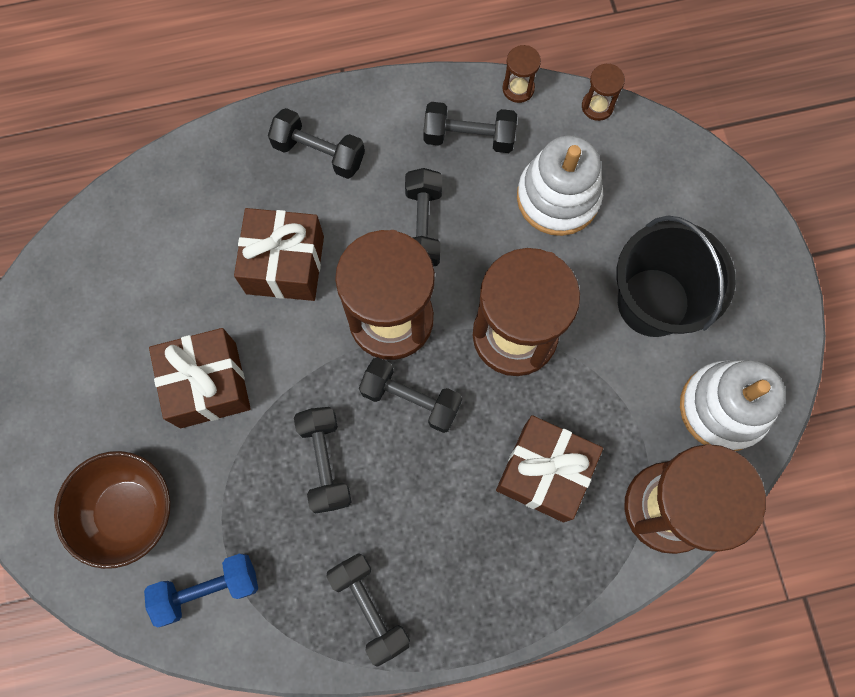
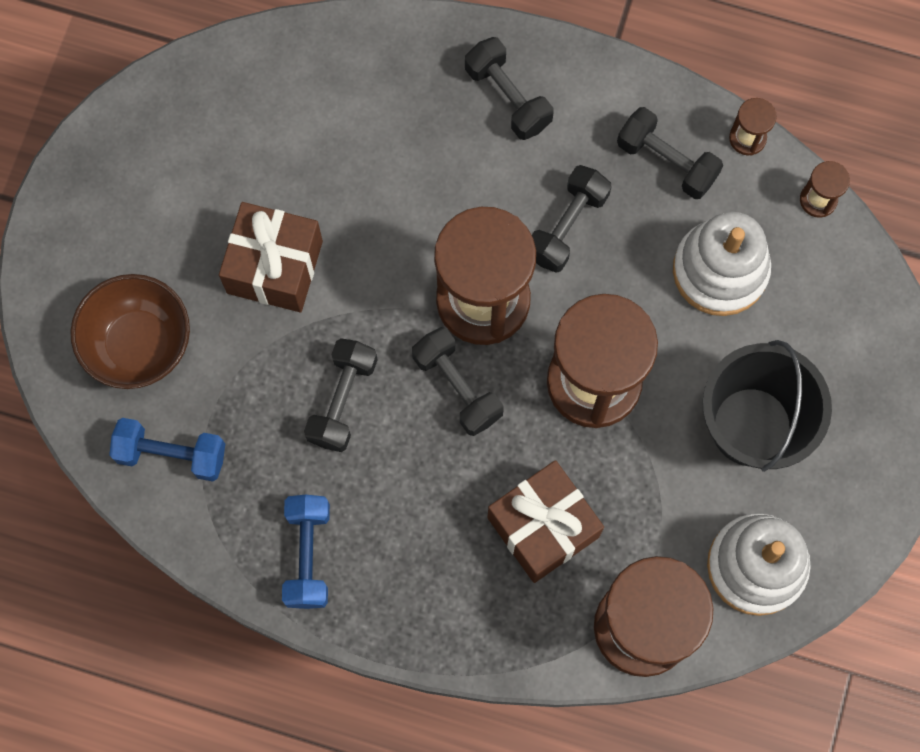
camera: 30 degrees right, 0 degrees up
brown gift [234,208,324,301] -> none
black dumbbell [326,553,410,667] -> blue dumbbell [282,495,330,609]

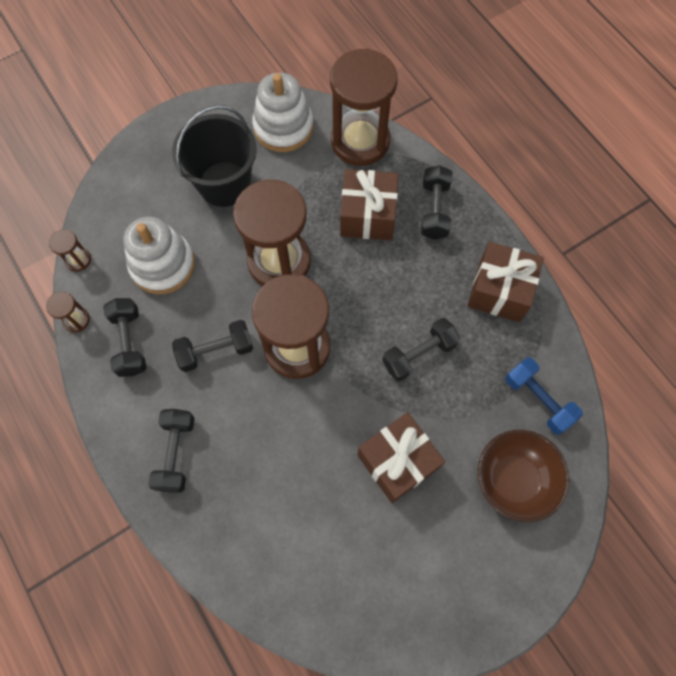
camera: 140 degrees left, 5 degrees down
blue dumbbell [282,495,330,609] -> brown gift [467,242,544,322]
black dumbbell [412,327,503,436] -> black dumbbell moved to [421,165,453,240]

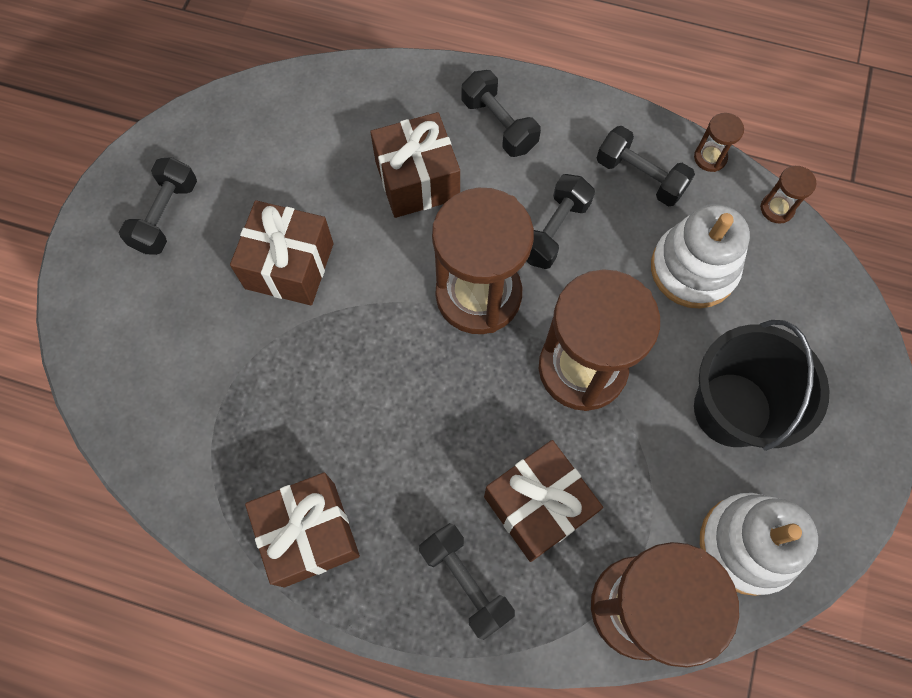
camera: 140 degrees right, 0 degrees up
black dumbbell [382,318,460,381] -> black dumbbell moved to [119,157,197,255]
brown bowl [478,430,570,522] -> none
blue dumbbell [505,357,583,435] -> none
none -> brown gift [370,112,460,218]

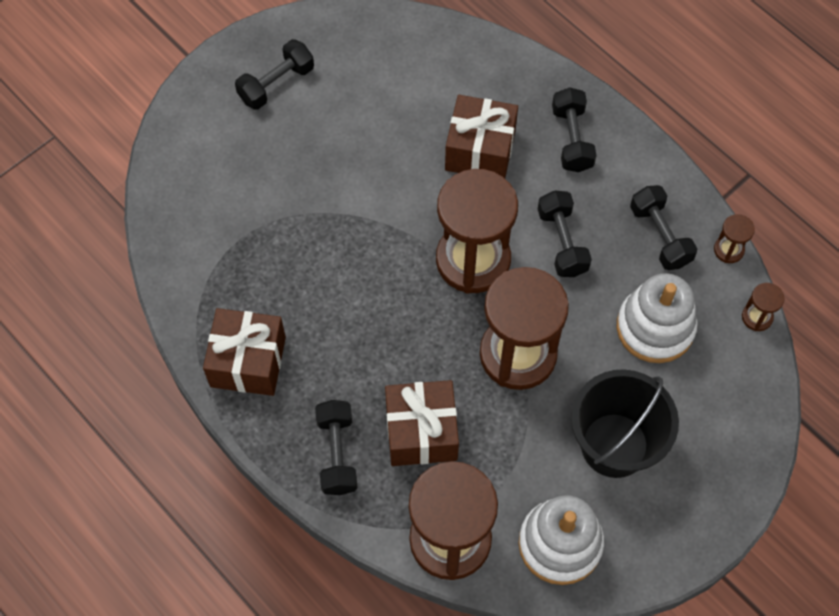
camera: 30 degrees right, 5 degrees down
brown gift [230,200,334,306] -> none
black dumbbell [527,174,595,269] -> black dumbbell turned 75 degrees counterclockwise [538,190,592,277]

